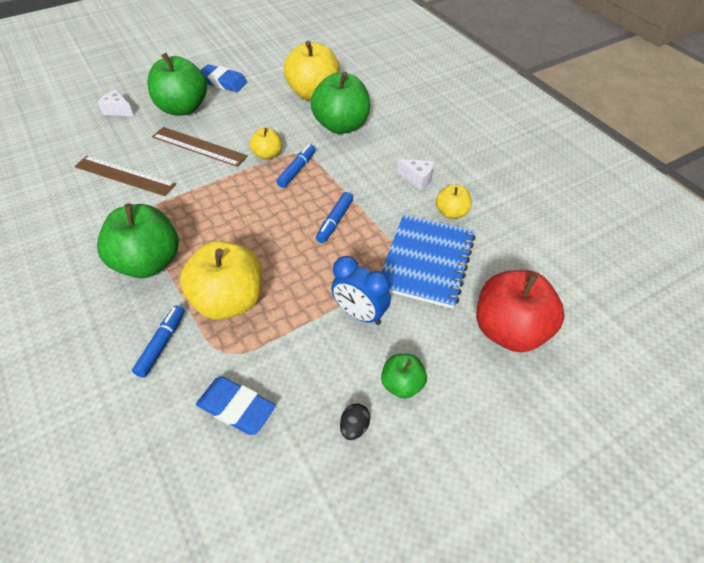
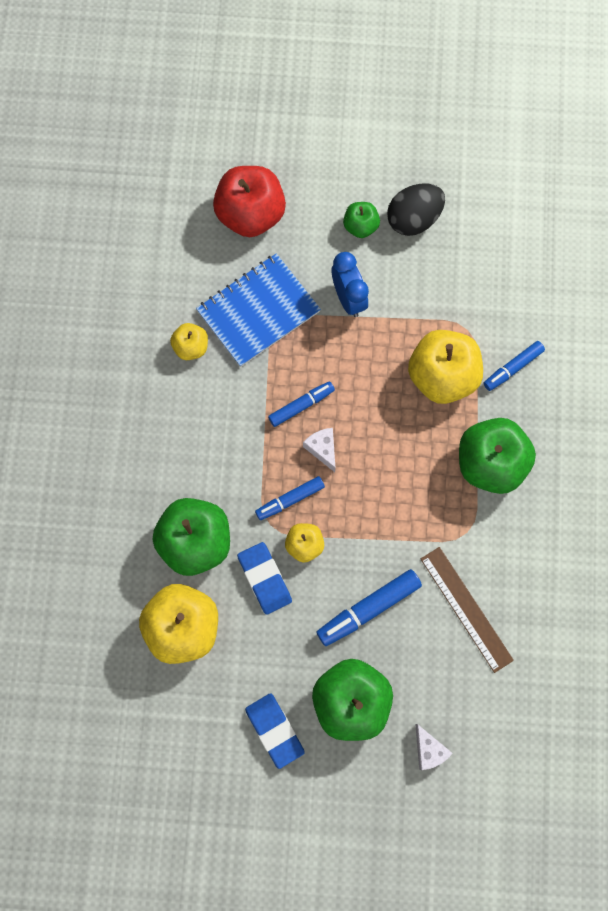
camera: 145 degrees left, 25 degrees up
brown ruler [152,127,248,167] -> blue marker [316,569,422,646]
blue eraser [196,376,276,435] -> blue eraser moved to [237,542,292,615]
black egg [340,403,370,440] -> black egg [387,184,445,236], size x2.07
white cheese [397,159,434,191] -> white cheese moved to [303,428,336,472]

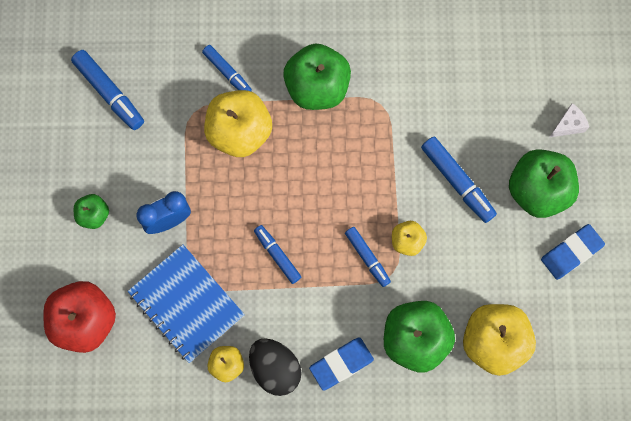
camera: 95 degrees left, 0 degrees up
blue eraser [237,542,292,615] -> blue eraser moved to [309,337,374,391]
white cheese [303,428,336,472] -> none
black egg [387,184,445,236] -> black egg moved to [249,338,302,396]
brown ruler [421,547,514,673] -> none
none -> blue marker [71,50,144,130]

